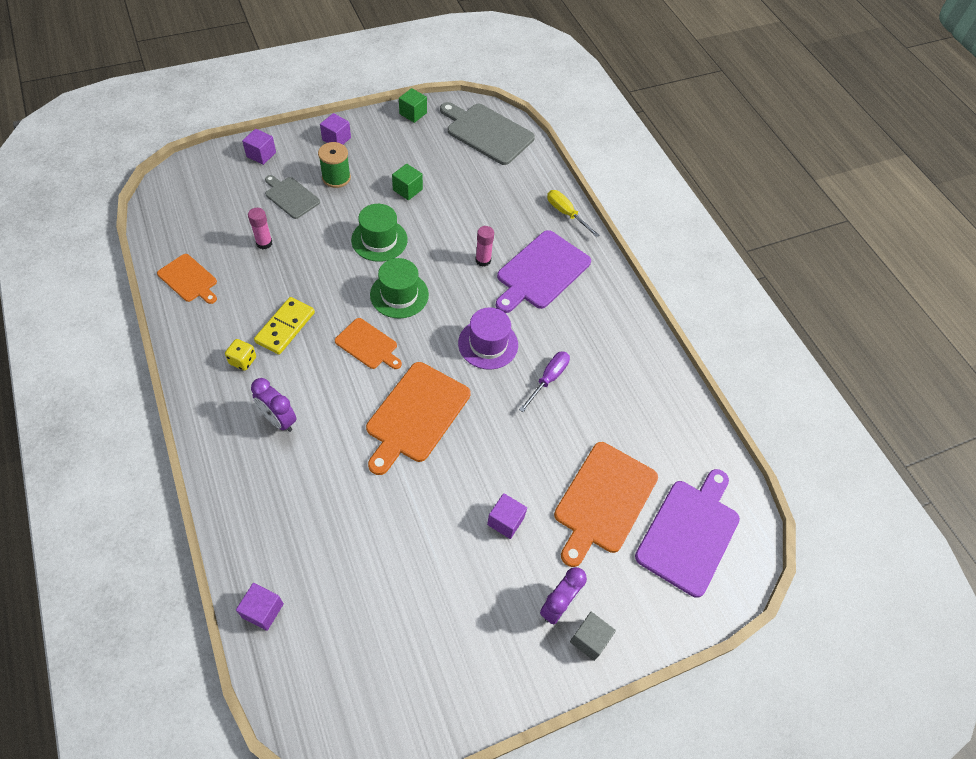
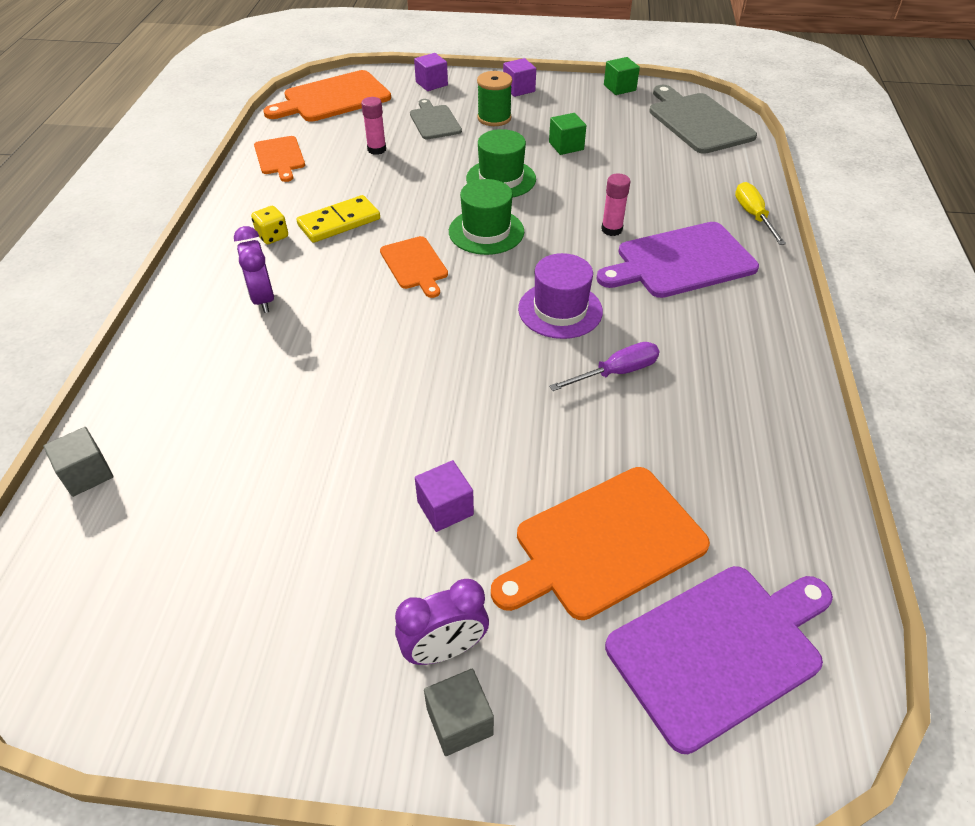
camera: 35 degrees right, 10 degrees down
purple cube [236,583,284,631] -> grey cube [43,427,114,497]
orange cutting board [366,362,471,475] -> orange cutting board moved to [263,70,391,122]

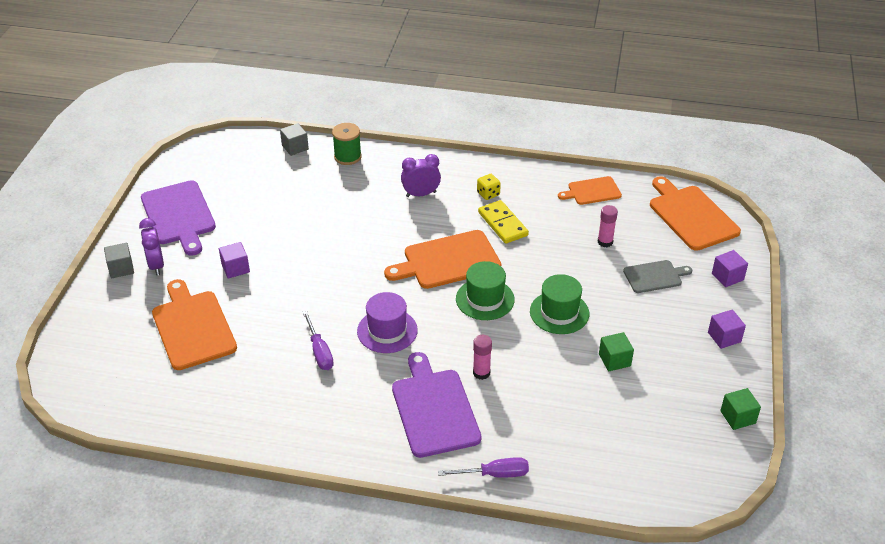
camera: 95 degrees right, 5 degrees down
orange cutting board [380,236,448,298] -> orange cutting board [384,230,501,289], size x1.71
green spool [477,71,512,126] -> green spool moved to [332,123,362,165]
purple cutting board [605,566,833,754] -> purple cutting board moved to [141,180,216,256]
grey cutting board [649,85,757,154] -> none
yellow screwdriver [735,182,786,245] -> purple screwdriver [438,457,529,478]

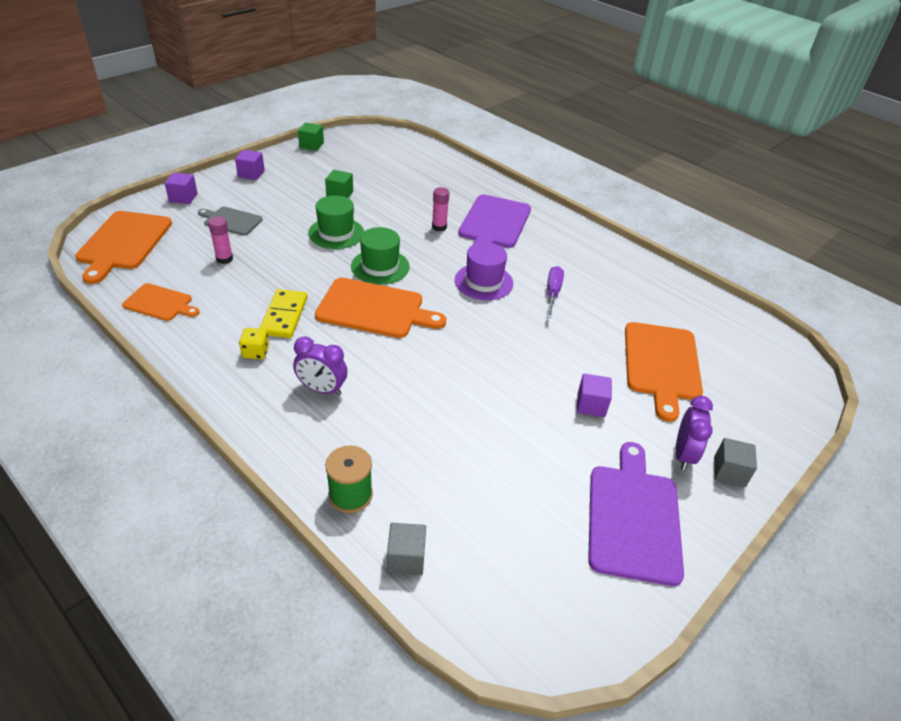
camera: 150 degrees left, 0 degrees up
purple screwdriver [438,457,529,478] -> none

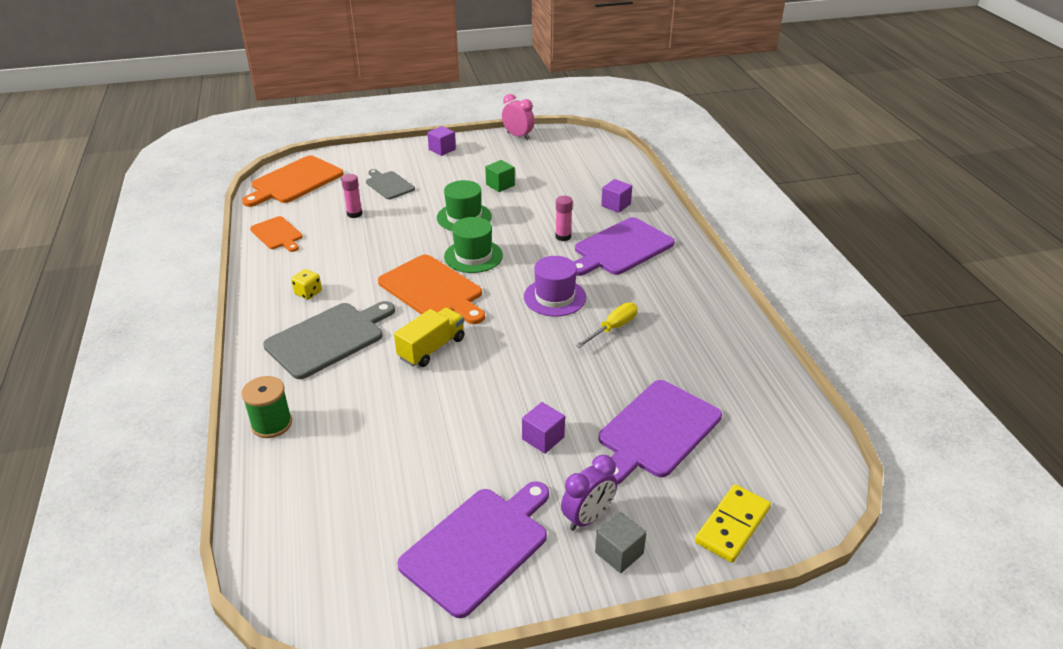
camera: 35 degrees right, 5 degrees down
purple cube [164,172,198,204] -> purple cube moved to [601,179,632,213]
yellow domino [259,289,308,338] -> yellow domino moved to [695,484,771,563]
purple clock [293,336,347,396] -> grey cutting board [263,301,395,379]
green cube [298,122,324,151] -> pink clock [502,94,535,140]
grey cube [387,523,426,575] -> none
purple screwdriver [546,266,564,318] -> yellow screwdriver [575,302,638,348]
orange cutting board [625,322,703,422] -> purple cutting board [598,380,722,485]
none -> yellow truck [394,308,465,367]

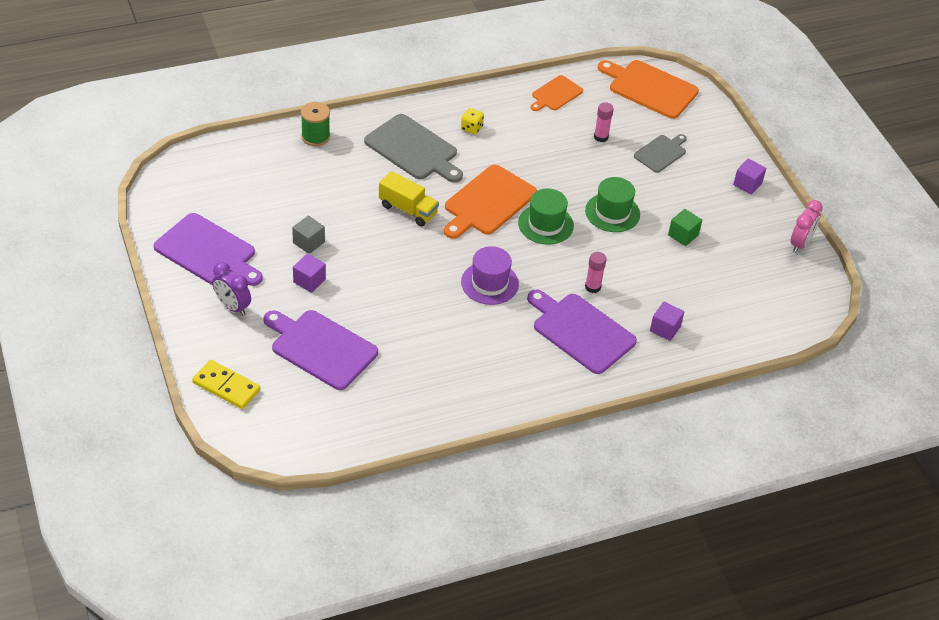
camera: 80 degrees right, 10 degrees up
yellow screwdriver [575,302,638,348] -> none
grey cube [595,512,647,573] -> grey cube moved to [292,216,325,254]

